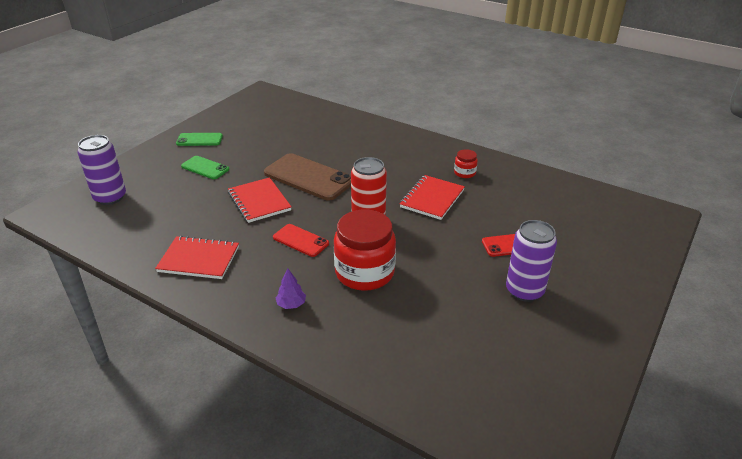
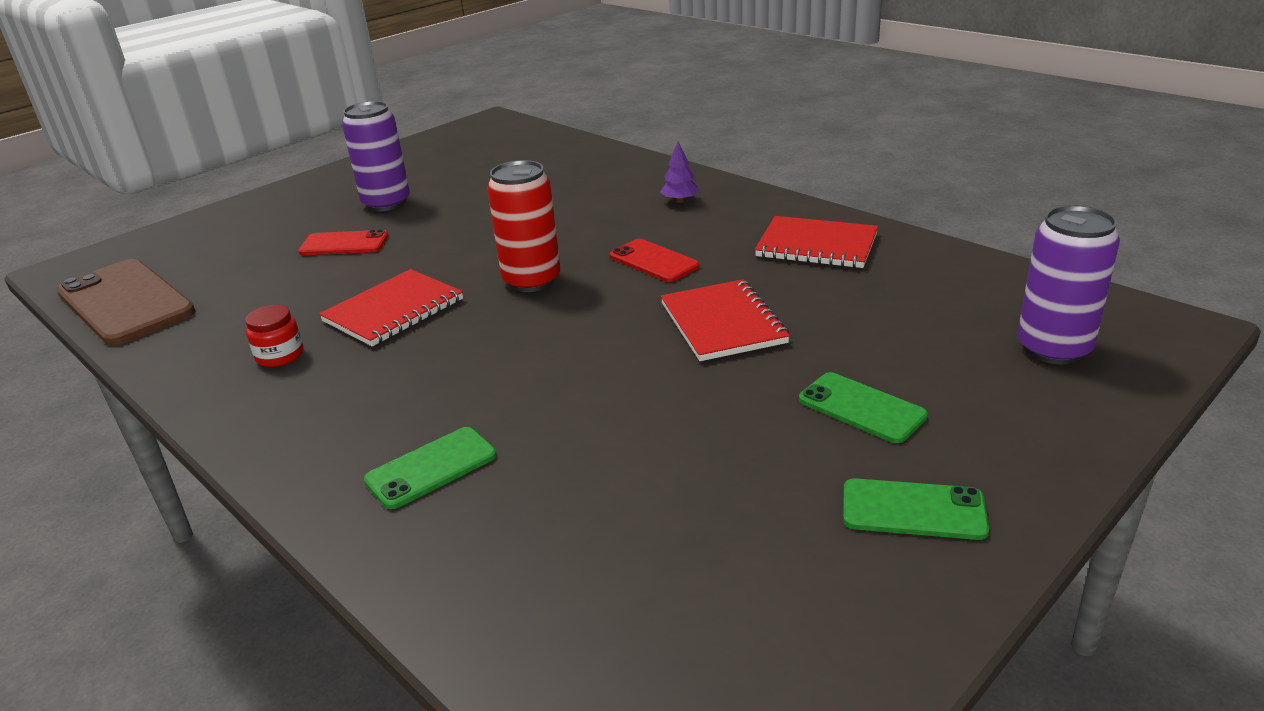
camera: 165 degrees left, 5 degrees down
brown phone [264,153,351,201] -> brown phone moved to [57,259,195,345]
red jar [334,210,396,291] -> none
none -> green phone [364,427,497,509]

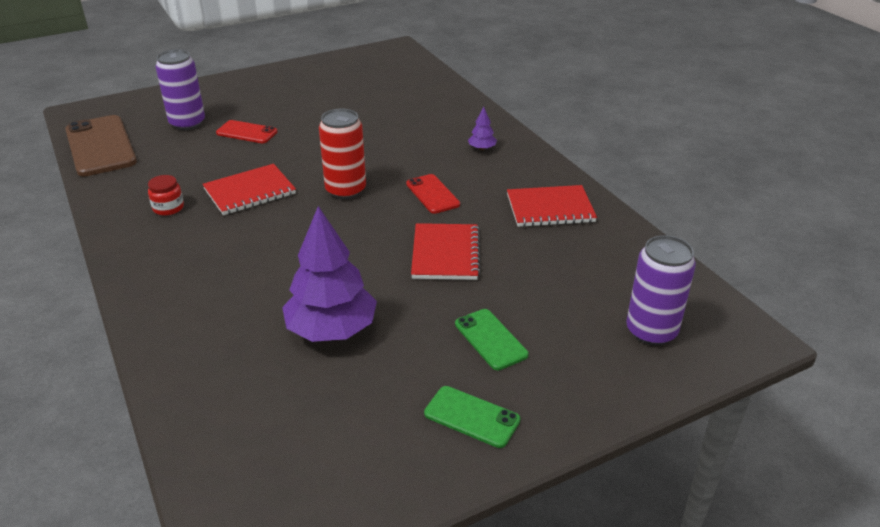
camera: 15 degrees right, 5 degrees up
purple can [342,101,410,211] -> purple can moved to [155,49,205,130]
green phone [364,427,497,509] -> none
red notebook [755,216,878,268] -> red notebook turned 45 degrees counterclockwise [507,185,597,227]
none -> purple tree [282,206,377,342]

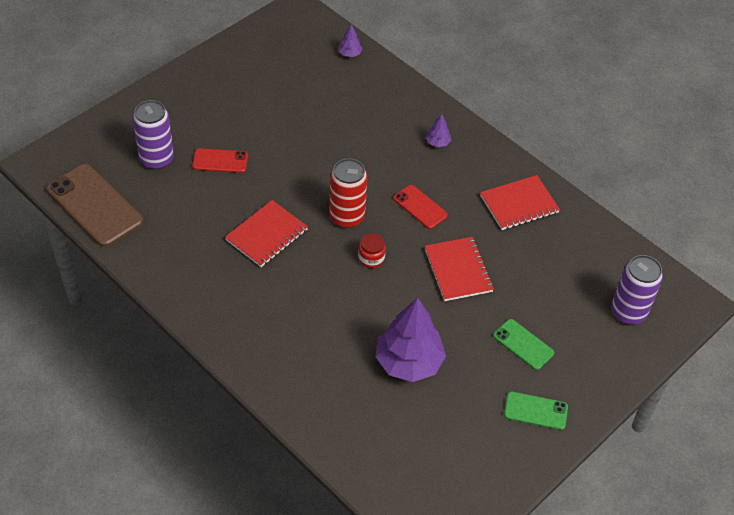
camera: 20 degrees left, 15 degrees up
red jar [148,175,184,216] -> red jar moved to [358,233,386,268]
none -> purple tree [339,24,363,57]

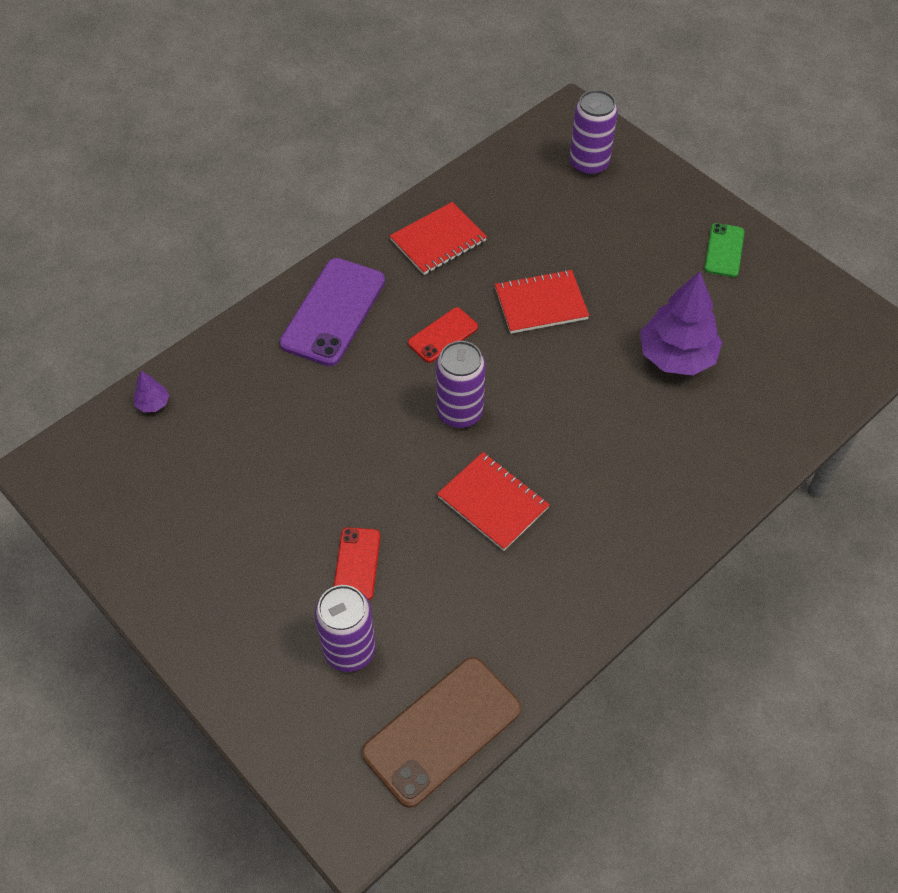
camera: 85 degrees left, 5 degrees up
red can [329,158,367,228] -> purple can [436,341,486,428]
red jar [358,233,386,268] -> none
purple tree [426,114,451,147] -> purple phone [280,258,385,366]
red notebook [480,175,560,230] -> red notebook turned 75 degrees clockwise [390,202,487,275]
green phone [493,319,554,370] -> none

